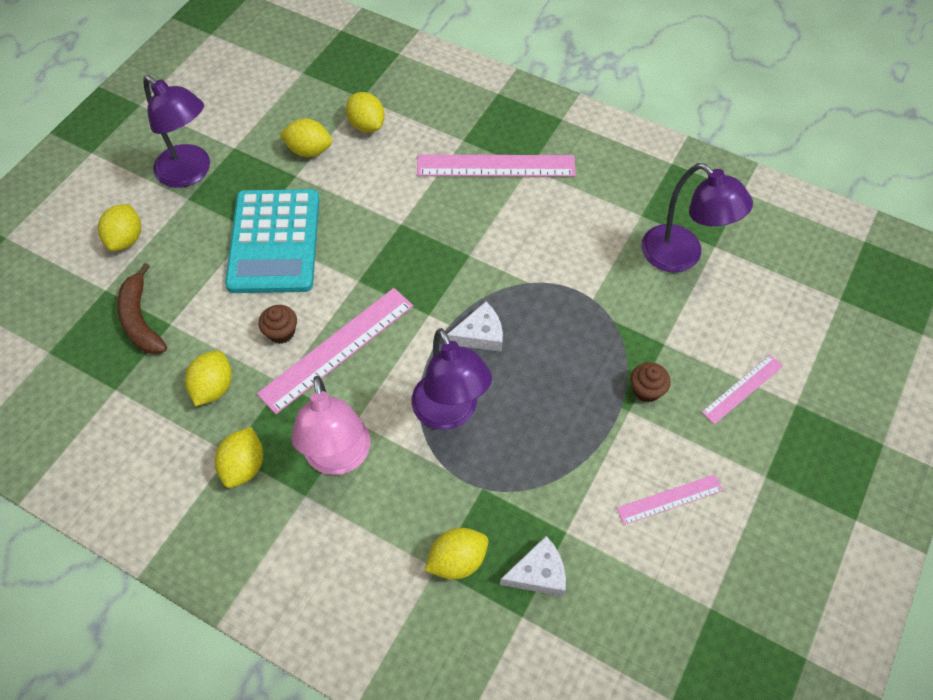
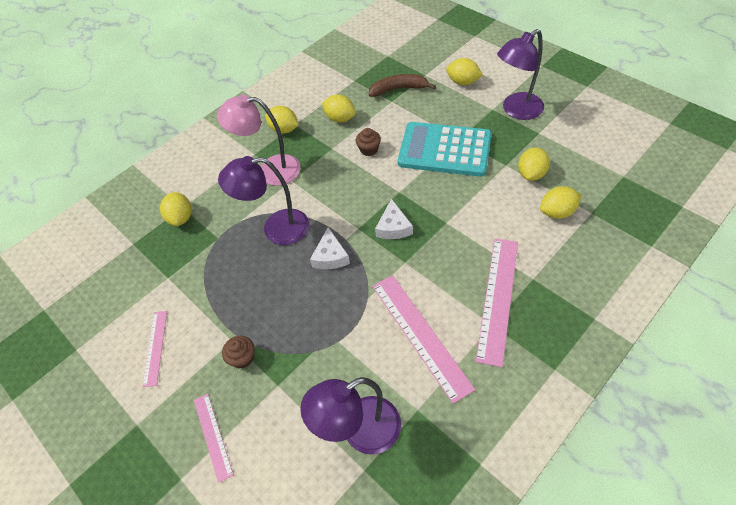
camera: 110 degrees right, 5 degrees down
pink ruler [257,288,413,414] -> pink ruler moved to [372,275,475,404]
white cheese [500,536,566,596] -> white cheese moved to [375,198,413,239]

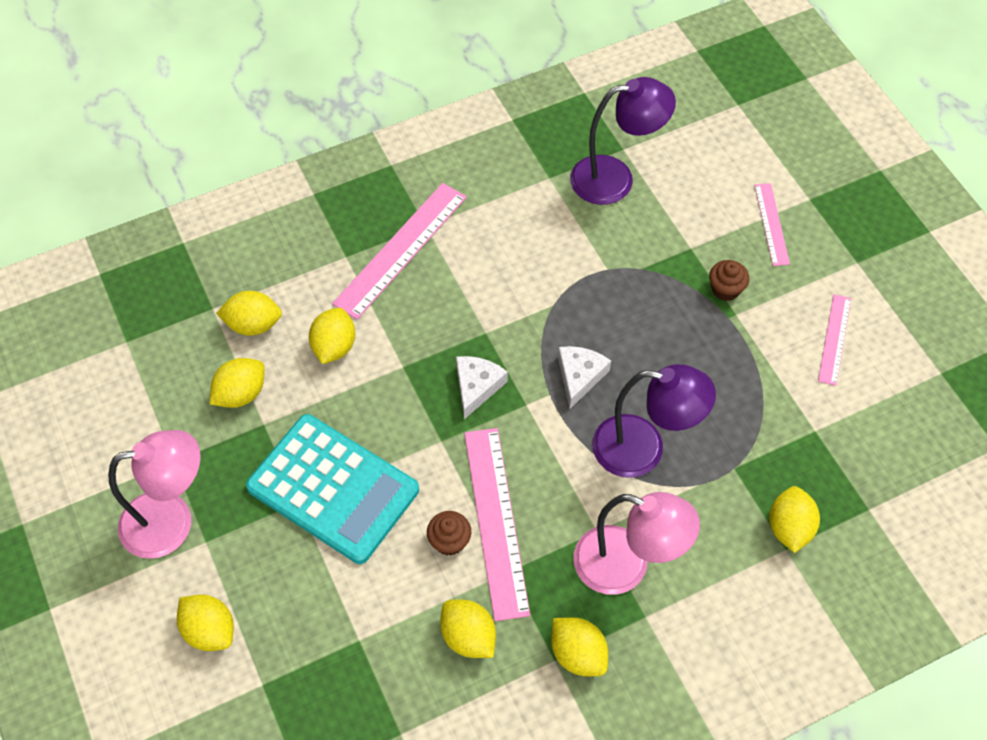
camera: 165 degrees left, 5 degrees up
brown banana [369,74,436,97] -> none
pink ruler [372,275,475,404] -> pink ruler moved to [464,428,530,621]
purple lamp [497,29,544,120] -> pink lamp [108,430,201,559]
none -> yellow lemon [309,308,355,364]

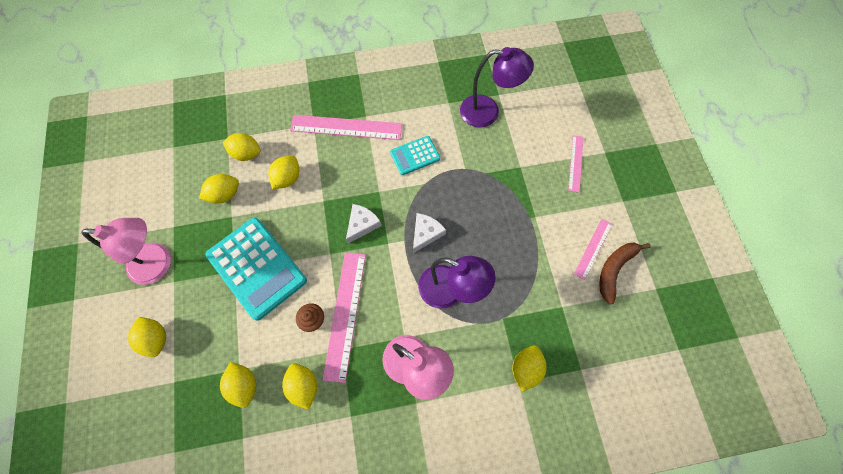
camera: 15 degrees right, 10 degrees up
pink ruler [332,183,467,320] -> pink ruler turned 45 degrees clockwise [290,115,402,140]
yellow lemon [551,617,608,676] -> yellow lemon moved to [220,362,256,408]
brown cupcake [709,260,749,301] -> none
none -> turquoise calculator [390,136,440,175]
none -> brown banana [599,243,651,304]

